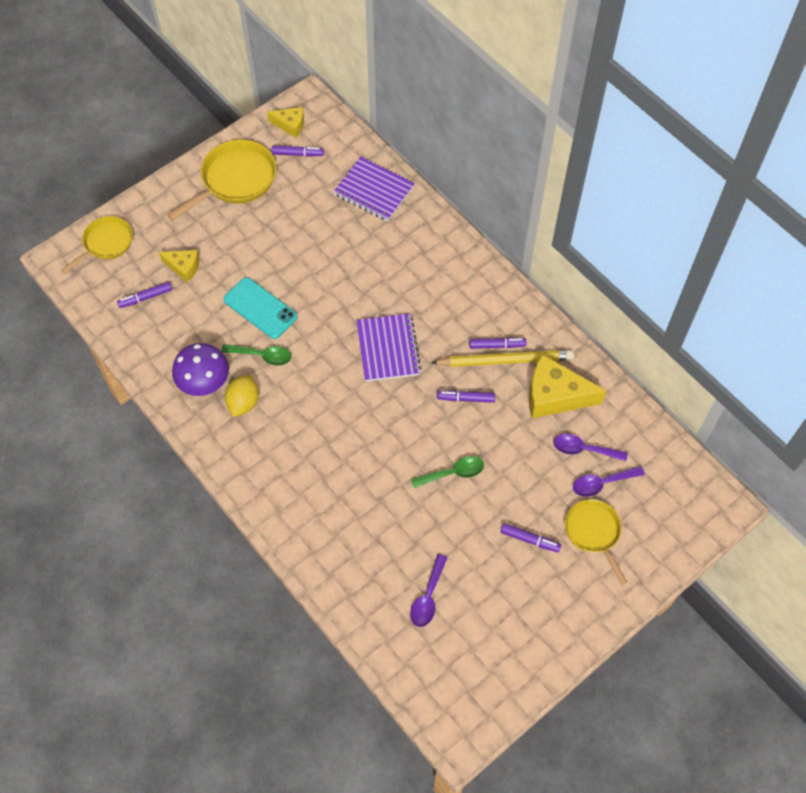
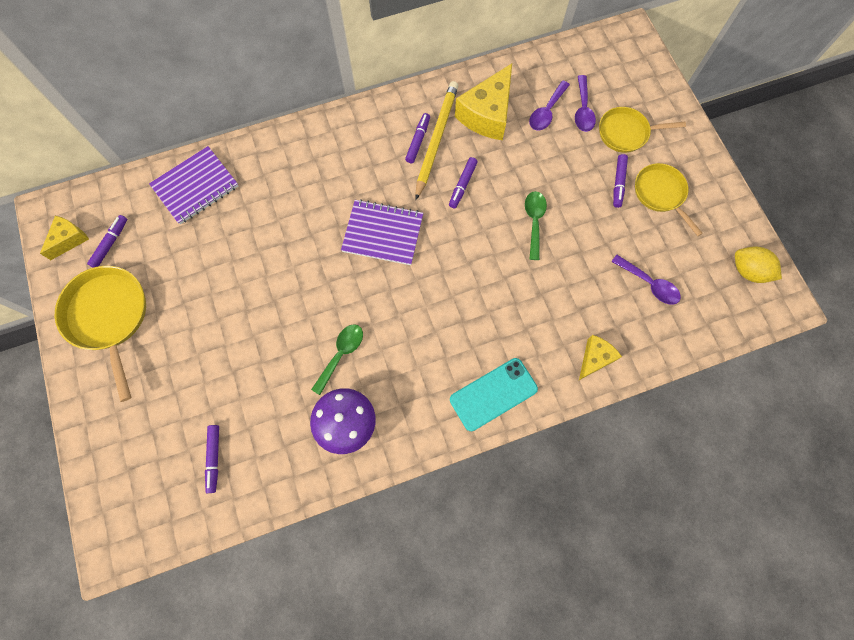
camera: 70 degrees left, 10 degrees up
yellow pan [61,216,133,274] -> yellow pan moved to [635,163,703,236]
yellow cheese [158,250,200,283] -> yellow cheese moved to [579,335,622,380]
turquoise phone [223,277,297,339] -> turquoise phone moved to [450,358,538,431]
yellow lemon [225,375,259,417] -> yellow lemon moved to [735,246,782,283]
purple marker [500,523,561,552] -> purple marker turned 150 degrees clockwise [613,154,628,208]

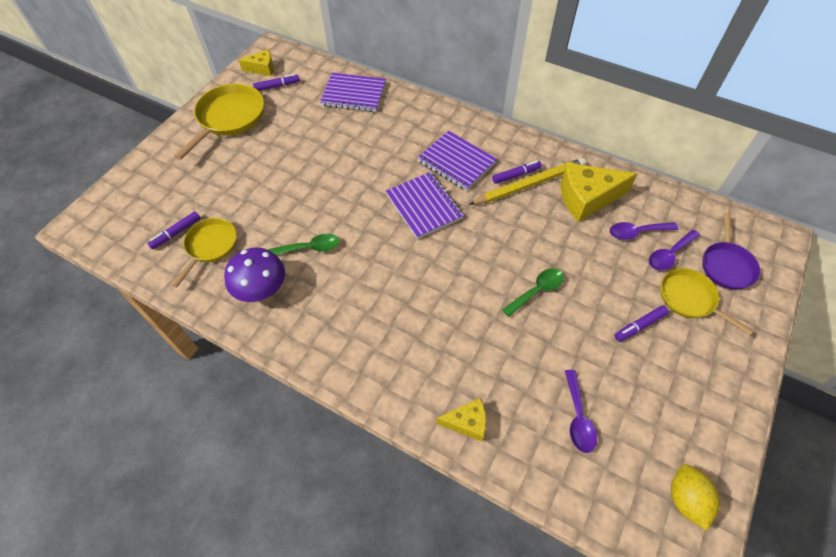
camera: 50 degrees right, 15 degrees down
purple marker [449,157,478,208] -> none
turquoise phone [450,358,538,431] -> none
yellow pan [635,163,703,236] -> yellow pan moved to [172,218,237,287]
none -> purple notebook [417,131,497,191]
none -> purple pan [702,213,760,290]

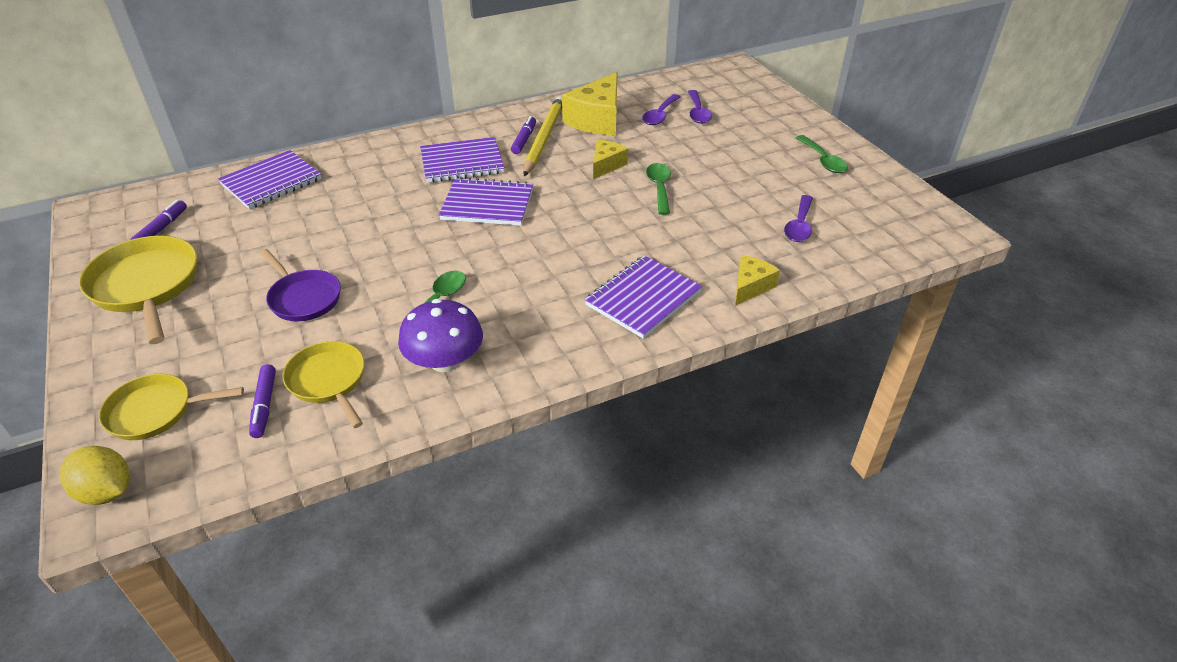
camera: 55 degrees left, 15 degrees down
yellow cheese [239,49,274,76] -> yellow cheese moved to [593,140,628,179]
purple spoon [565,370,597,453] -> purple spoon turned 75 degrees clockwise [784,195,813,242]
purple marker [614,306,669,342] -> none
yellow pan [660,268,754,335] -> yellow pan moved to [99,374,244,440]
yellow lemon [671,464,720,531] -> yellow lemon moved to [60,446,130,505]
purple pan [702,213,760,290] -> purple pan moved to [260,249,341,321]
none -> purple notebook [585,255,702,338]
none -> green spoon [796,135,848,173]

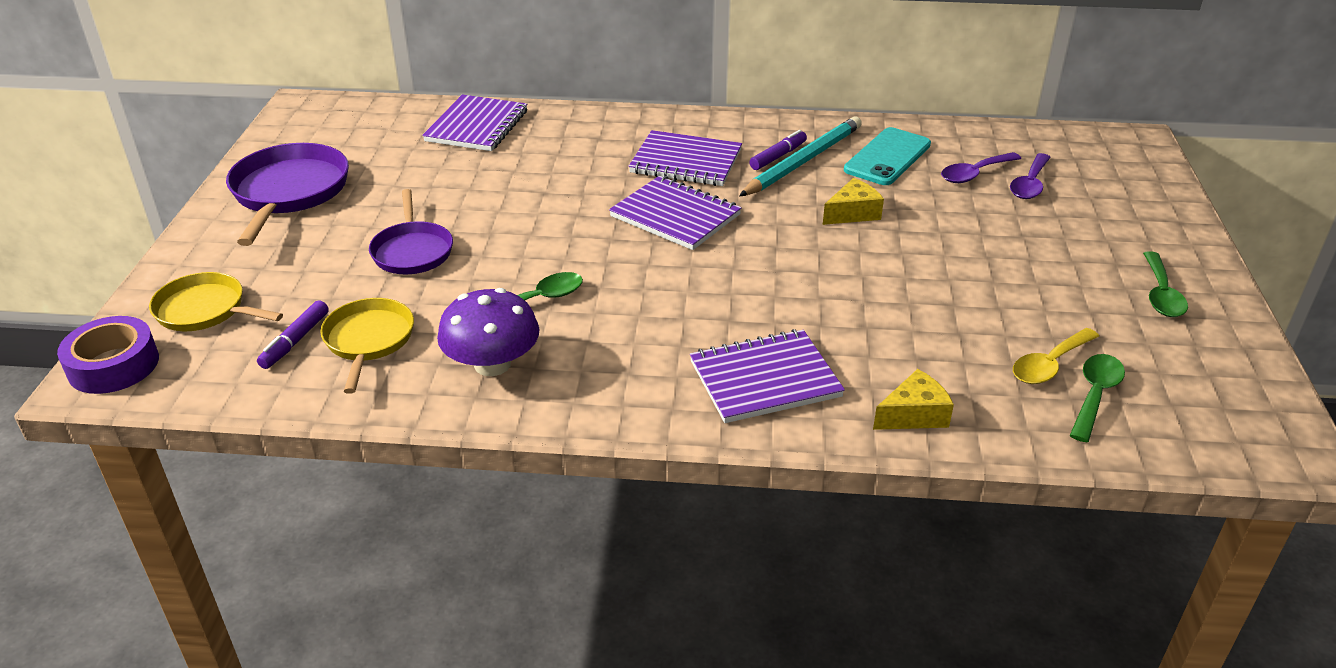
camera: 30 degrees right, 5 degrees down
yellow lemon [60,446,130,505] -> purple tape [57,316,159,394]
yellow pan [79,235,197,344] -> purple pan [226,143,349,246]
purple marker [131,200,187,240] -> none
purple notebook [218,150,322,209] -> purple notebook turned 60 degrees counterclockwise [422,94,527,151]
yellow pencil [523,96,562,176] -> turquoise pencil [739,116,862,196]
yellow cheese [562,72,617,136] -> turquoise phone [844,127,931,185]
green spoon [646,163,671,215] -> green spoon moved to [1070,354,1125,442]
purple spoon [784,195,813,242] -> yellow spoon [1013,328,1099,384]

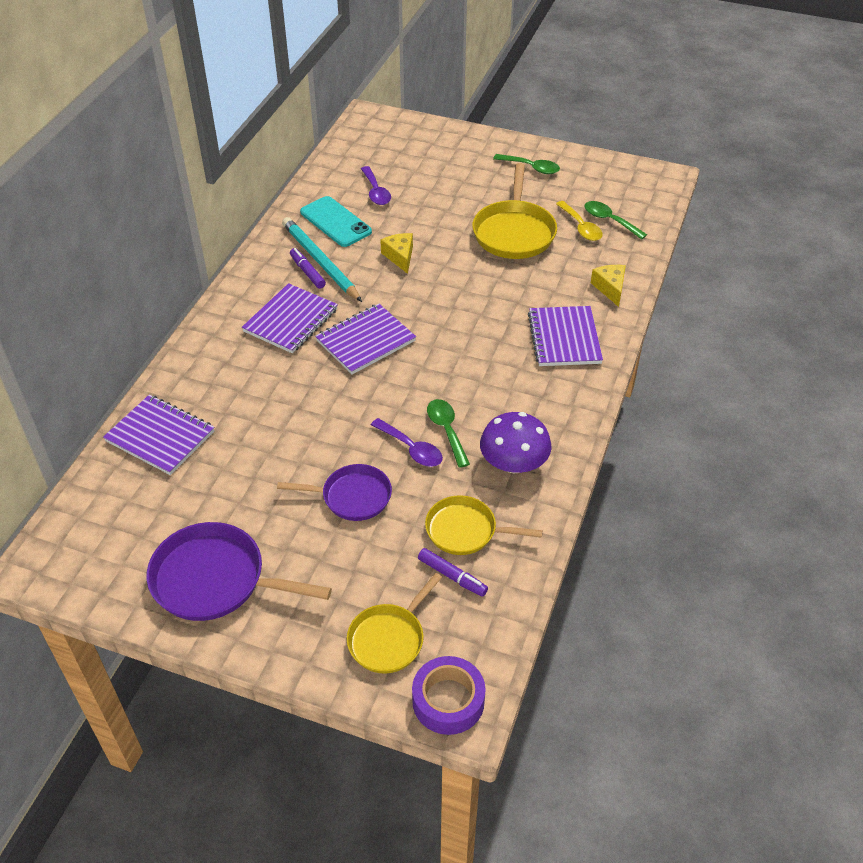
camera: 75 degrees left, 10 degrees up
purple spoon [1010,153,1051,199] -> purple spoon moved to [371,418,443,467]
none -> yellow pan [472,163,557,259]

